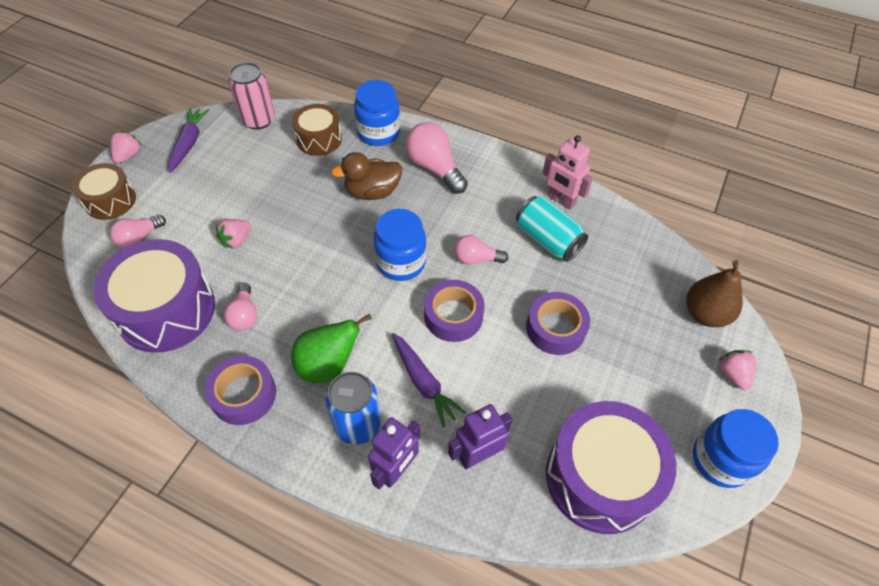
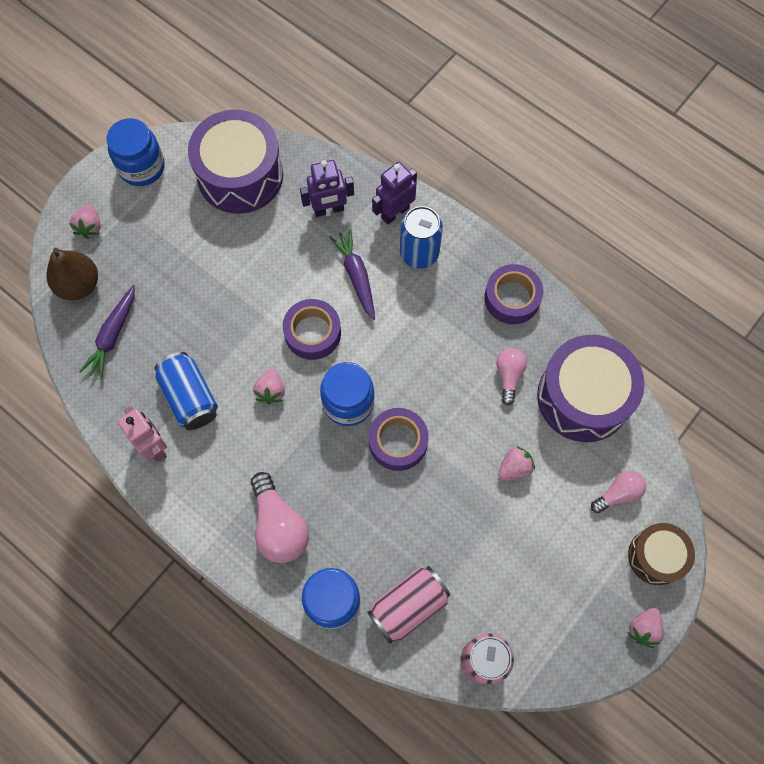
camera: 165 degrees left, 15 degrees up
purple carrot [169,108,210,173] -> purple carrot moved to [79,285,135,380]
green pear [291,313,372,383] -> none
brown drum [292,104,342,156] -> pink can [367,566,450,644]
brown duck [331,152,402,200] -> none
pink light bulb [454,235,509,264] -> pink strawberry [253,368,285,405]
turquoise can [516,196,588,262] -> blue can [154,352,218,430]
purple tape [526,292,590,355] -> purple tape moved to [369,408,429,471]

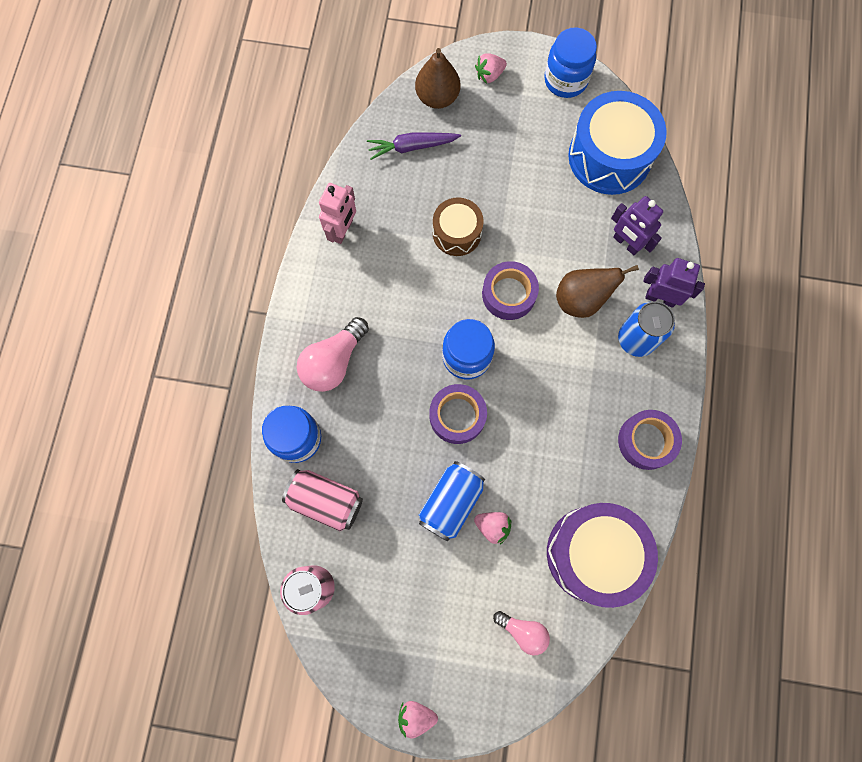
camera: 60 degrees right, 5 degrees up
blue can [154,352,218,430] -> blue can moved to [419,461,485,542]
purple drum [188,110,283,214] -> blue drum [568,91,667,195]
pink strawberry [253,368,285,405] -> none
purple carrot [329,229,375,320] -> brown pear [556,265,639,318]
pink light bulb [496,348,527,406] -> none
brown drum [628,523,695,585] -> brown drum moved to [433,198,484,256]

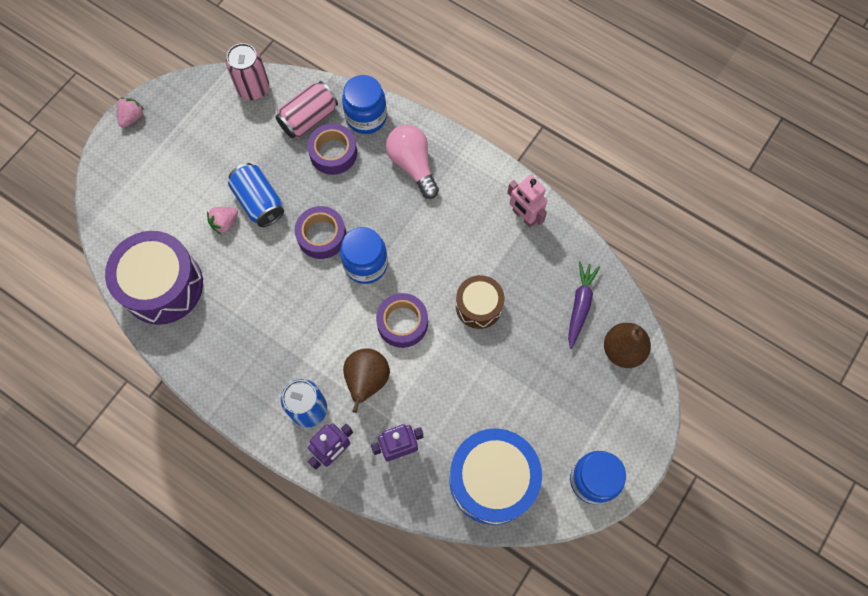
camera: 115 degrees right, 5 degrees down
pink strawberry [475,53,507,84] -> none
pink light bulb [493,611,550,655] -> none
purple tape [618,410,682,470] -> purple tape moved to [307,123,357,175]

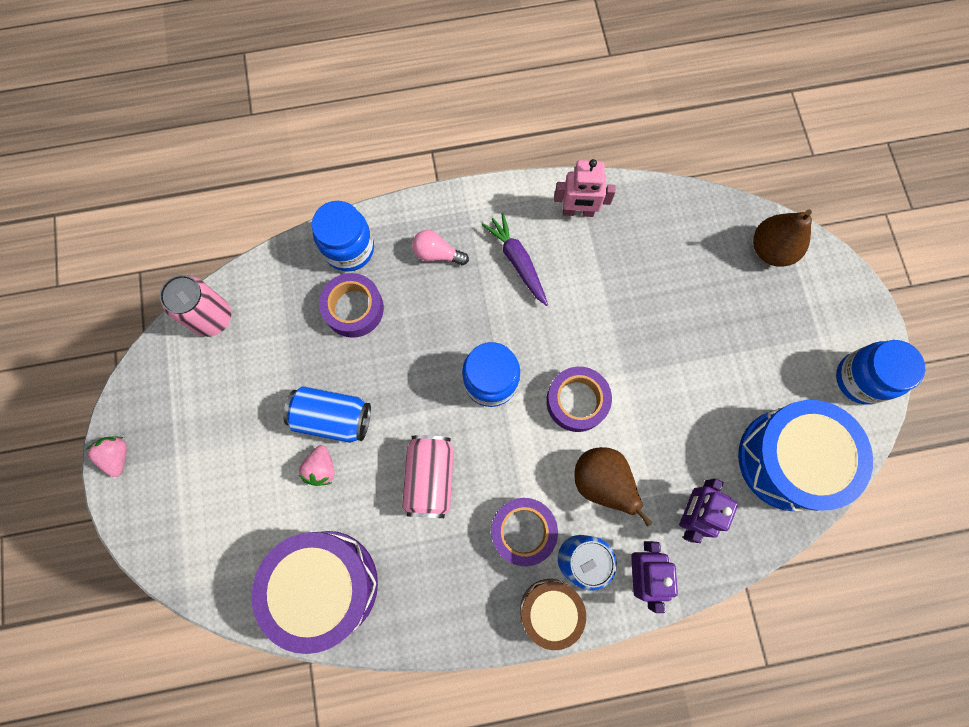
camera: 45 degrees left, 5 degrees up
pink can [275,81,338,138] -> pink can moved to [402,435,454,518]
purple tape [295,206,346,259] -> purple tape moved to [491,498,558,566]
pink light bulb [386,125,439,199] -> pink light bulb [412,230,469,265], size x0.61
brown drum [456,275,504,329] -> brown drum moved to [520,579,586,650]
purple carrot [568,261,600,349] -> purple carrot moved to [482,213,548,306]

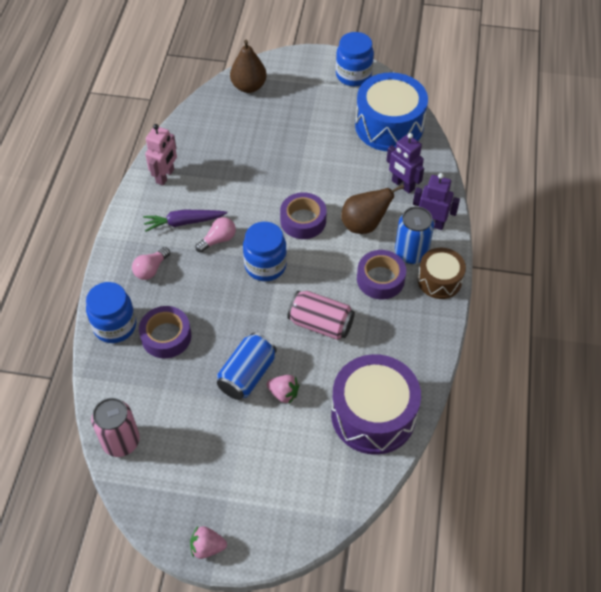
camera: 70 degrees left, 20 degrees down
none -> pink light bulb [195,217,236,252]

